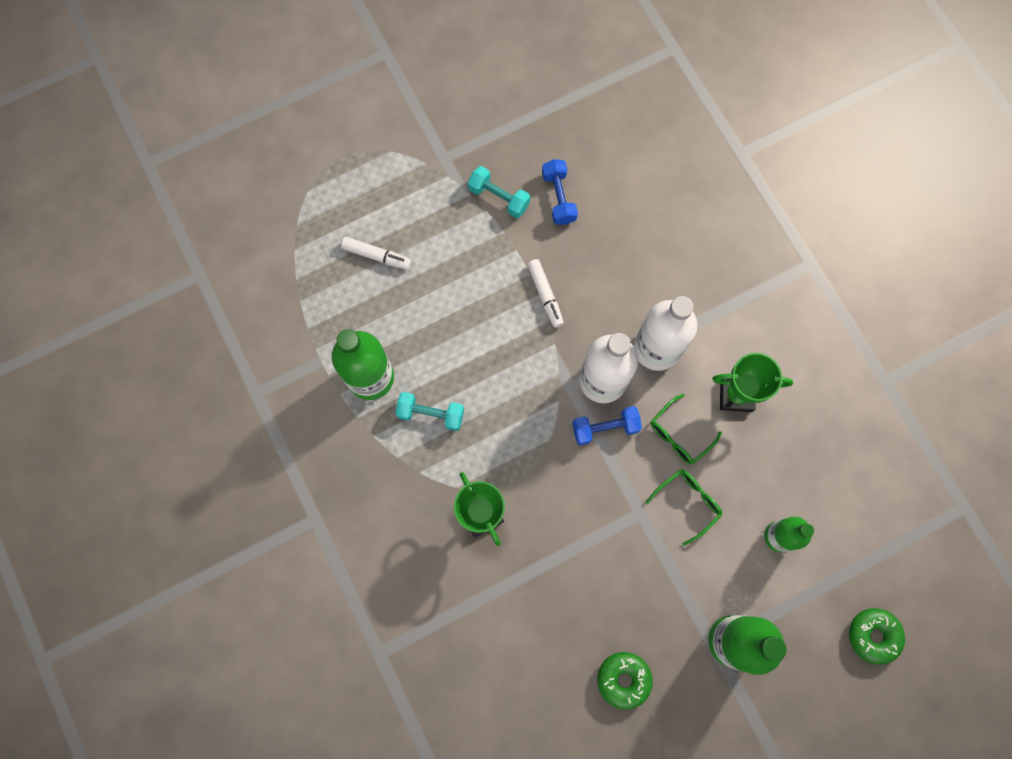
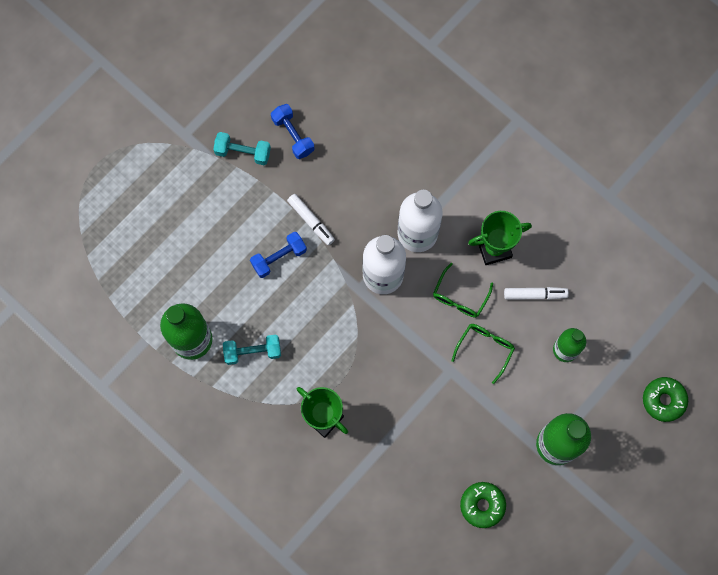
camera: 20 degrees left, 0 degrees up
white marker [341,237,411,270] -> white marker moved to [504,287,569,300]
blue dumbbell [573,406,642,445] -> blue dumbbell moved to [250,232,307,278]

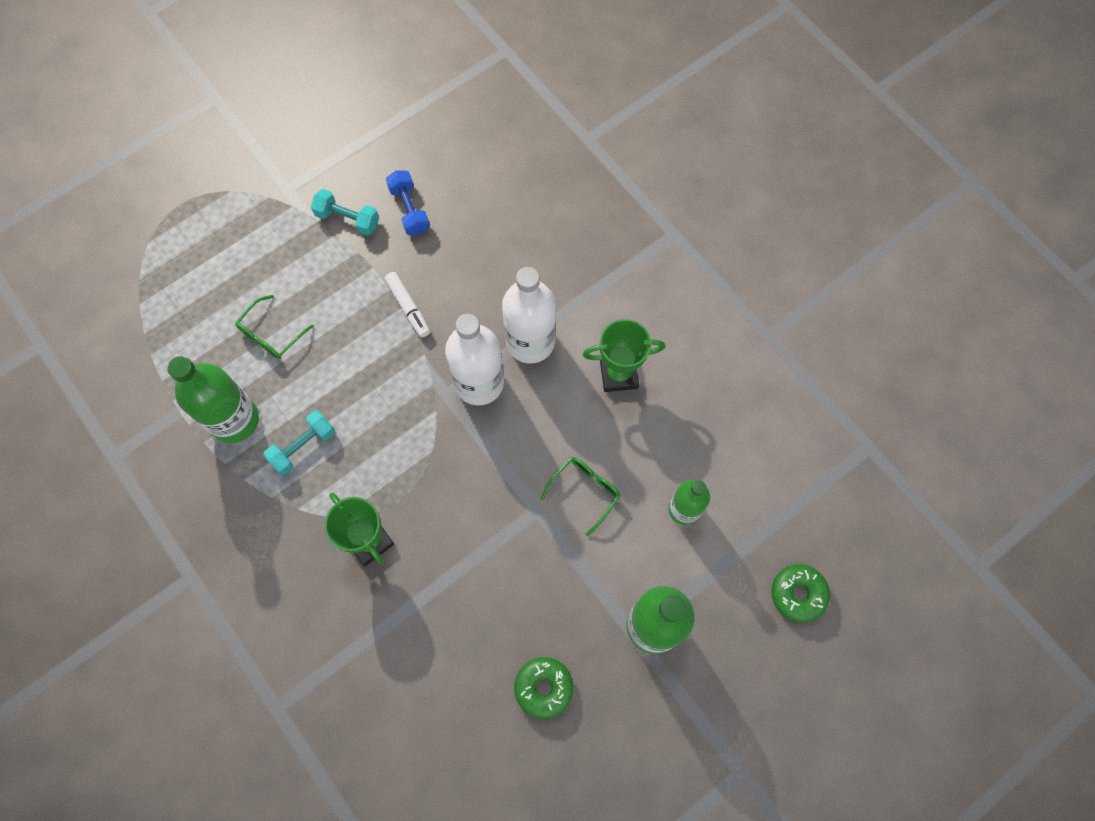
camera: 10 degrees right, 5 degrees down
turquoise dumbbell [223,335,281,365] -> turquoise dumbbell turned 45 degrees counterclockwise [263,410,335,475]
blue dumbbell [250,232,307,278] -> none
green glasses [433,263,493,318] -> green glasses moved to [235,295,314,359]
white marker [504,287,569,300] -> none

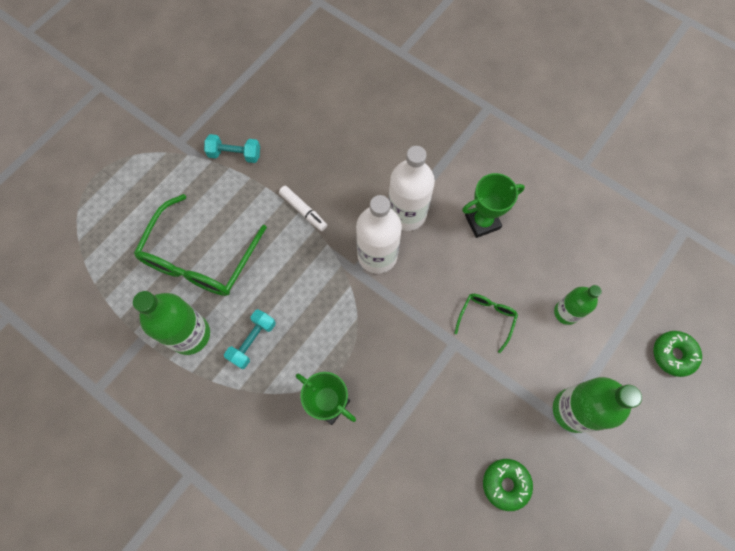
camera: 15 degrees left, 0 degrees up
green glasses [235,295,314,359] -> green glasses [134,194,267,296], size x2.06
blue dumbbell [386,170,430,235] -> none

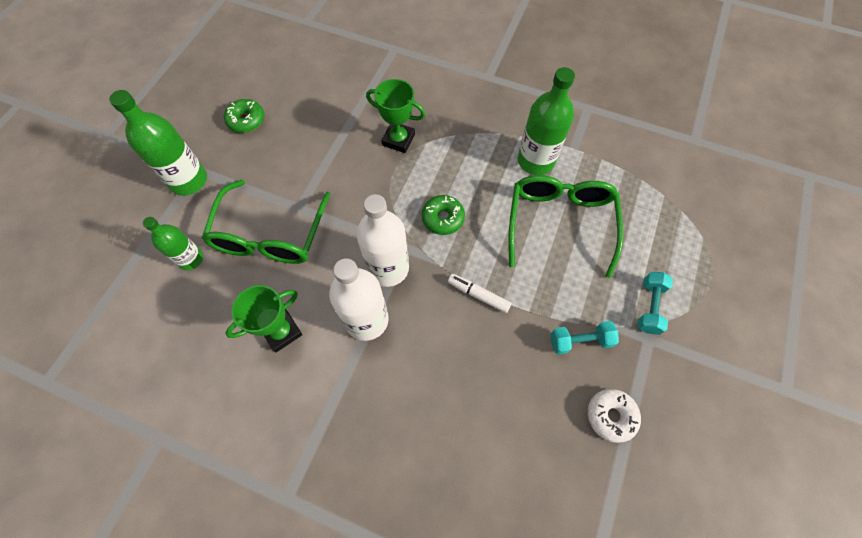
camera: 165 degrees right, 5 degrees down
turquoise dumbbell [224,309,276,369] -> turquoise dumbbell moved to [637,272,673,335]
green glasses [454,294,518,353] -> green glasses [202,180,331,264], size x2.06
green donut [654,331,702,377] -> green donut moved to [422,195,465,235]
none -> white donut [588,389,641,443]

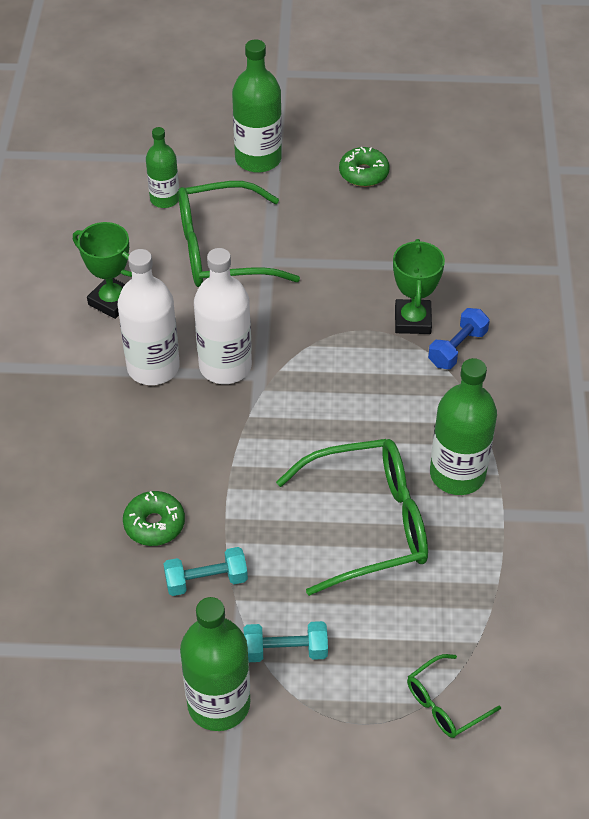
camera: 70 degrees right, 15 degrees down
green donut [422,195,465,235] -> green donut moved to [123,491,185,546]
white marker [448,274,512,313] -> none
turquoise dumbbell [551,321,619,355] -> turquoise dumbbell turned 75 degrees counterclockwise [164,547,248,596]
white donut [588,389,641,443] -> none
none -> green bottle [180,597,250,731]
none -> green glasses [407,654,501,738]
none -> blue dumbbell [428,308,490,369]

